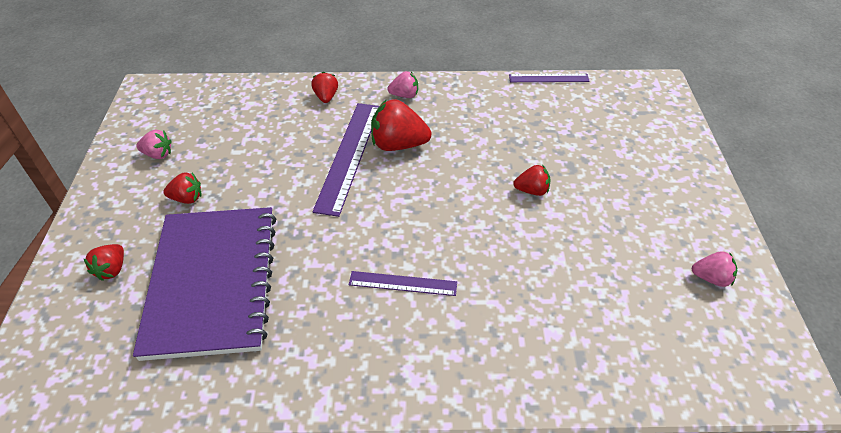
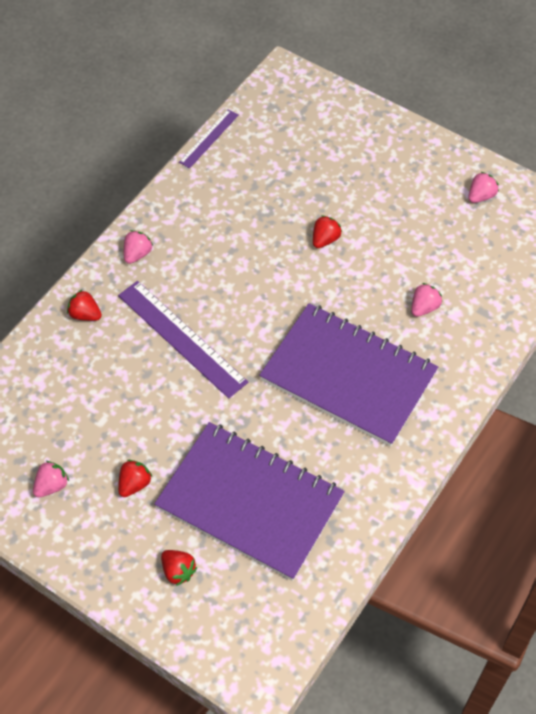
camera: 55 degrees left, 10 degrees up
purple ruler [349,271,457,296] -> purple notebook [259,303,438,447]
red strawberry [371,99,432,151] -> none
none -> pink strawberry [411,283,442,317]

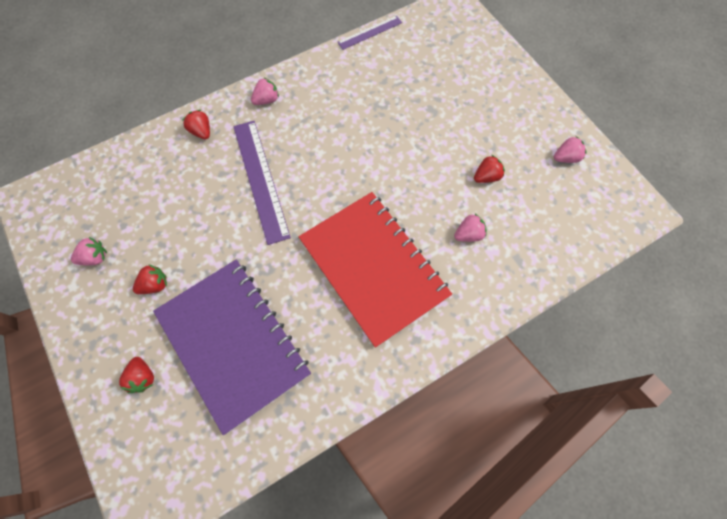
camera: 25 degrees right, 10 degrees up
purple notebook [259,303,438,447] -> red notebook [299,192,452,348]
red strawberry [313,215,342,248] -> red strawberry moved to [474,155,505,183]

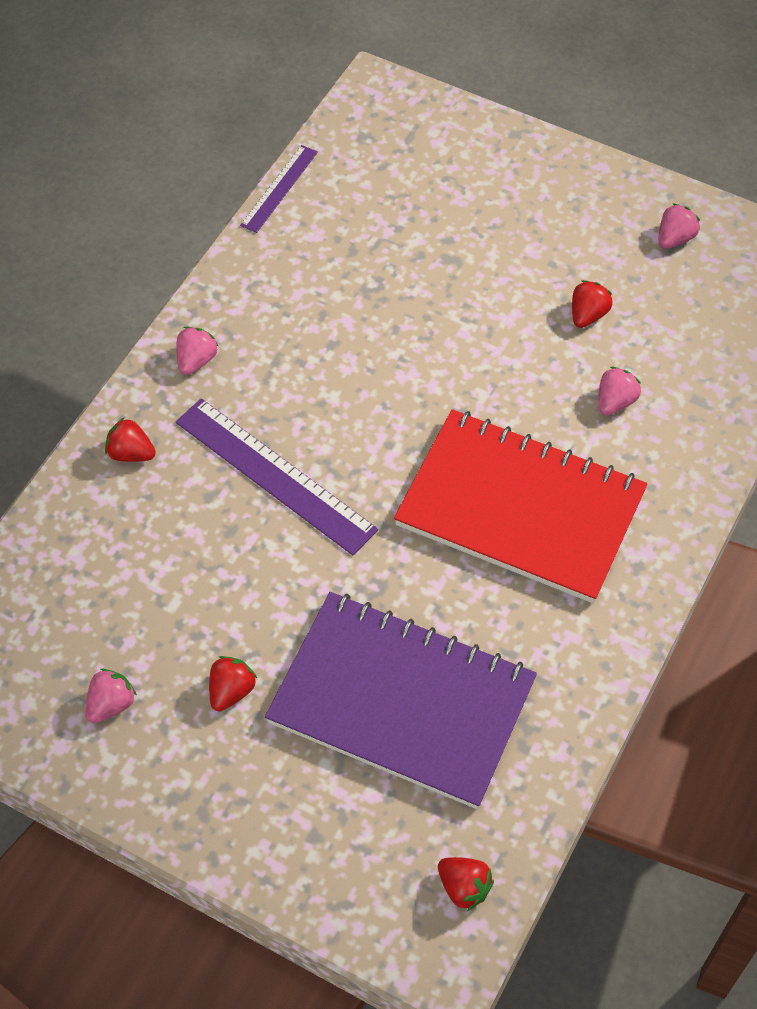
camera: 30 degrees left, 10 degrees down
red strawberry [119,357,154,393] -> red strawberry moved to [438,857,494,911]

